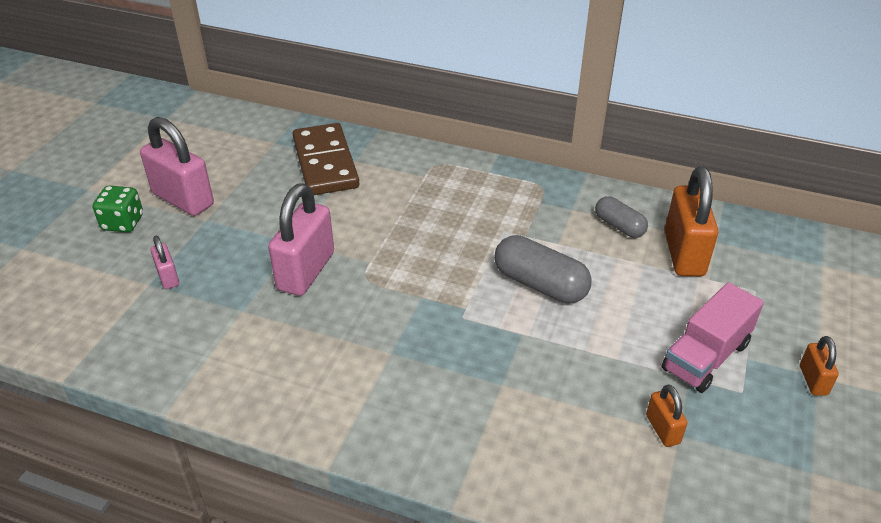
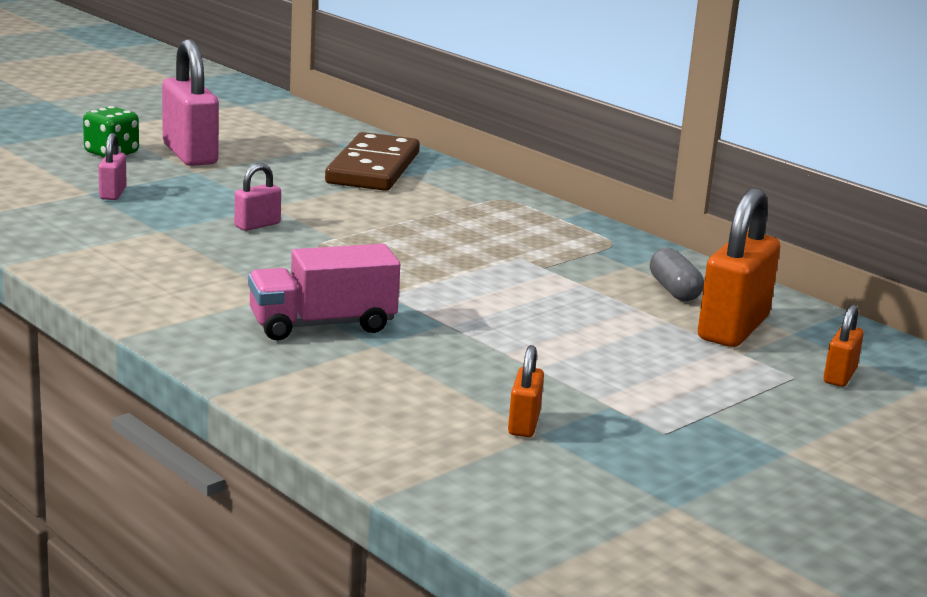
camera: 25 degrees right, 20 degrees down
pink padlock [268,183,334,296] -> pink padlock [234,163,281,231], size x0.49
grey capsule [494,235,592,303] -> none
pink truck [662,282,764,393] -> pink truck moved to [248,244,400,341]
orange padlock [800,336,839,396] -> orange padlock moved to [824,304,864,387]

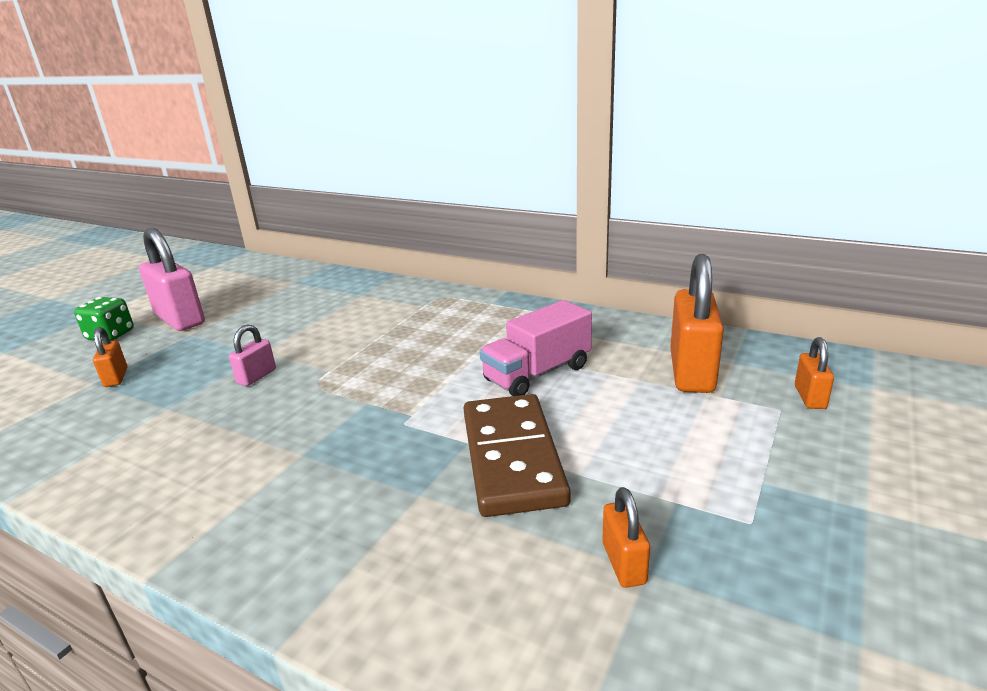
camera: 15 degrees left, 5 degrees up
pink padlock [98,133,127,200] -> orange padlock [93,327,127,387]
pink truck [248,244,400,341] -> pink truck moved to [479,300,592,396]
brown domino [325,132,419,191] -> brown domino moved to [464,394,571,517]
grey capsule [650,248,704,301] -> none

